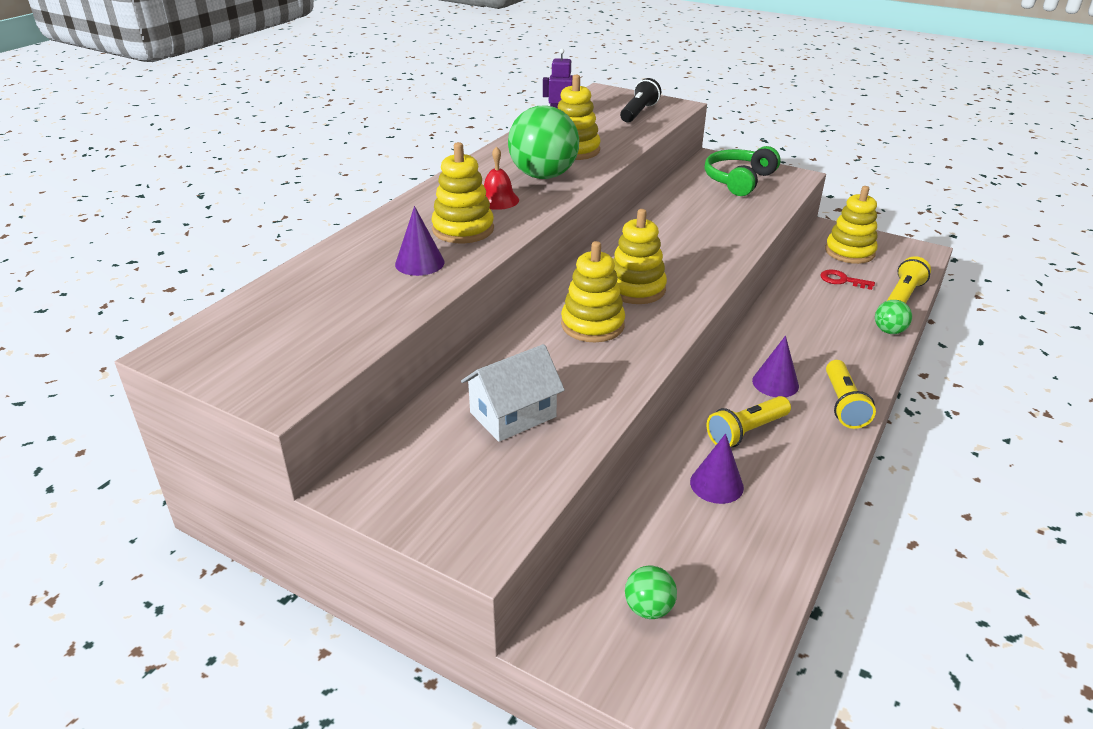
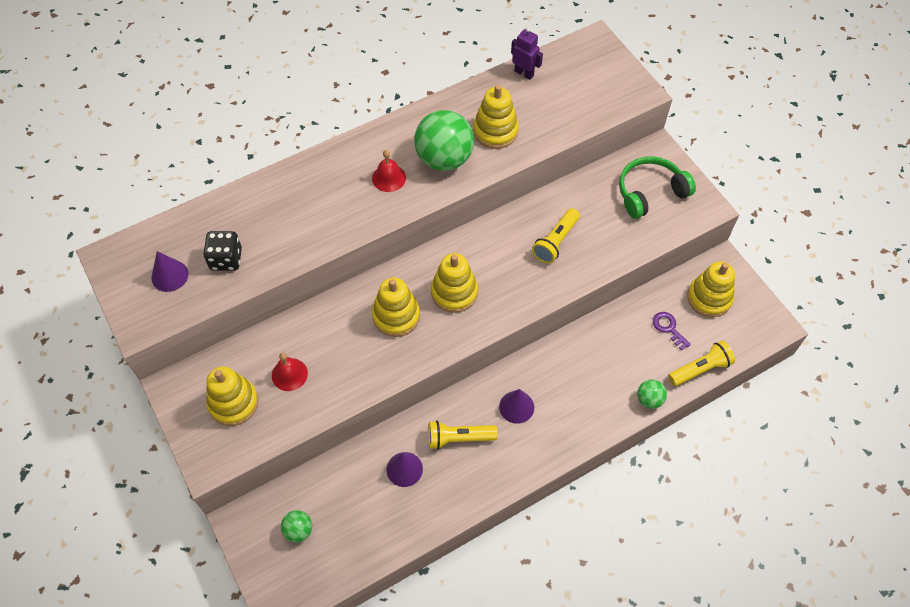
camera: 30 degrees right, 25 degrees up
purple cone [395,206,445,276] -> purple cone moved to [151,251,189,292]
yellow stacking toy [431,142,494,243] -> yellow stacking toy moved to [206,367,258,426]
white house [461,344,565,442] -> red bell [272,353,308,391]
black flashlight [620,78,661,123] -> none
red key [820,270,875,290] -> purple key [653,312,691,350]
yellow flashlight [826,360,876,429] -> yellow flashlight moved to [532,208,580,264]
none -> black dice [203,231,242,271]

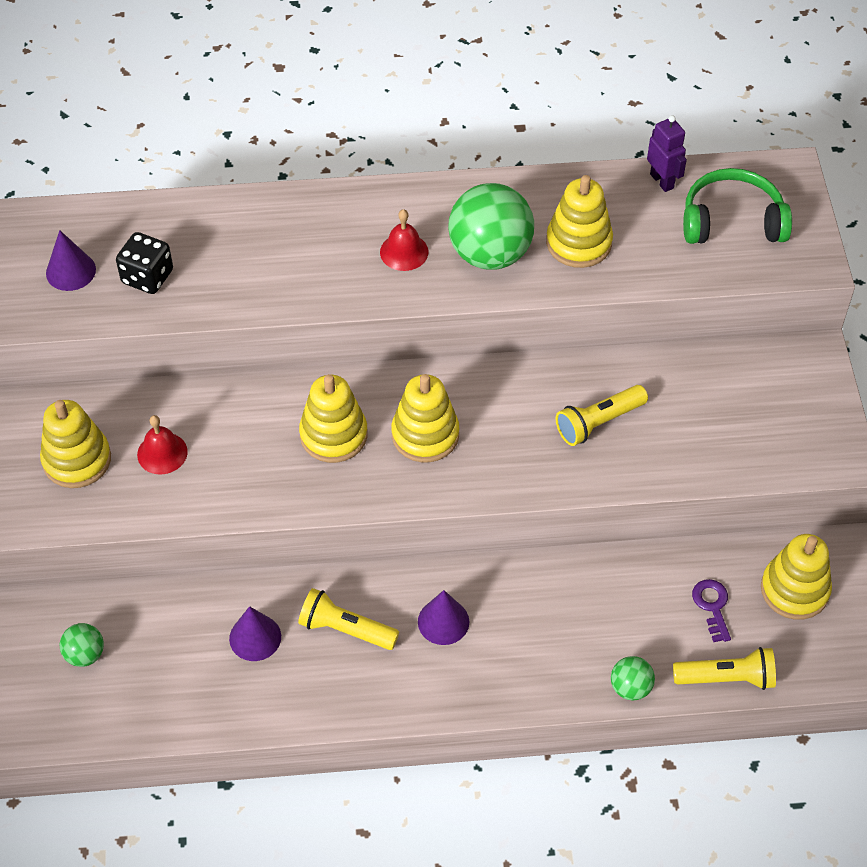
camera: 25 degrees right, 5 degrees down
green headphones [619,156,696,219] -> green headphones moved to [683,168,792,244]

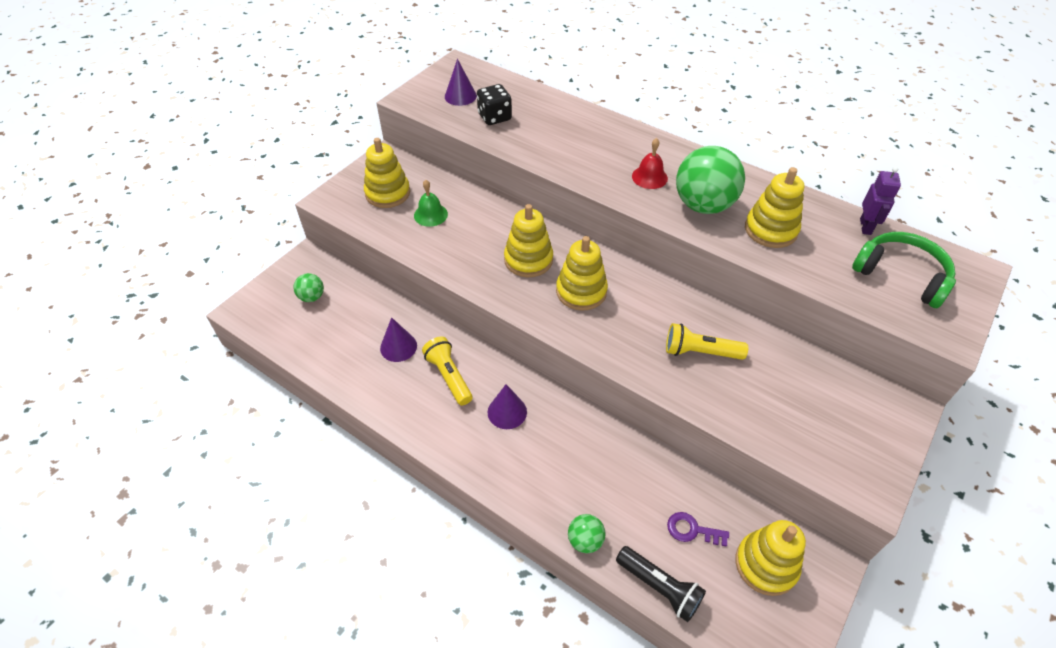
camera: 40 degrees right, 5 degrees down
red bell [137,415,188,475] -> green bell [414,180,448,227]
yellow flashlight [673,647,776,690] -> black flashlight [616,546,706,622]
purple key [692,579,731,642] -> purple key turned 105 degrees counterclockwise [667,512,729,547]

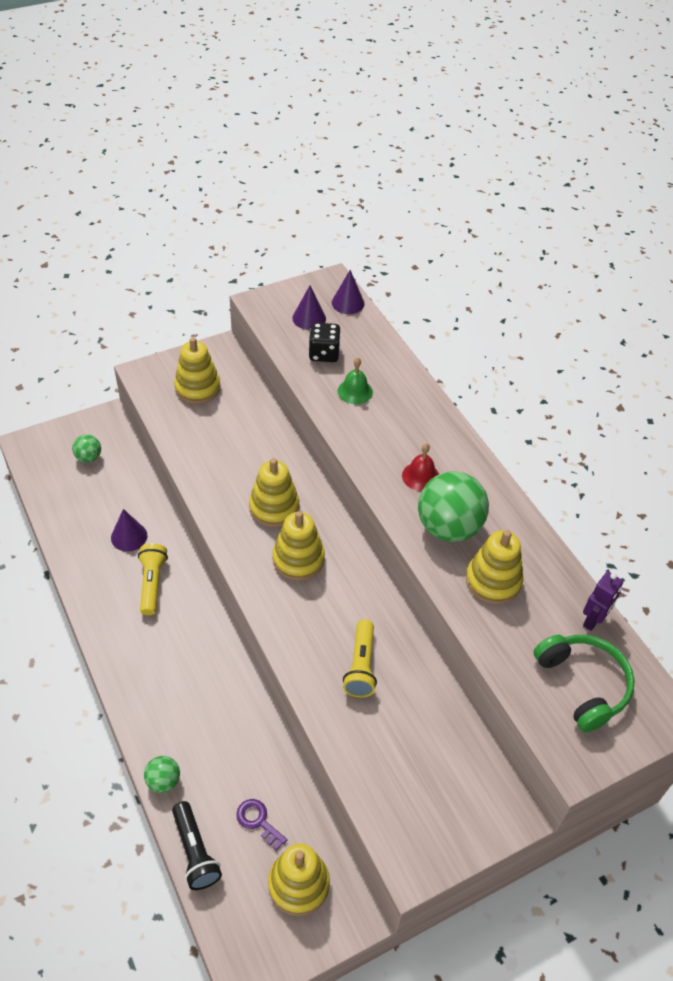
camera: 25 degrees right, 0 degrees up
green bell [414,180,448,227] -> green bell moved to [337,357,373,404]
purple cone [488,384,527,429] -> purple cone moved to [332,270,365,314]
yellow flashlight [666,323,748,360] -> yellow flashlight turned 120 degrees counterclockwise [343,619,377,697]

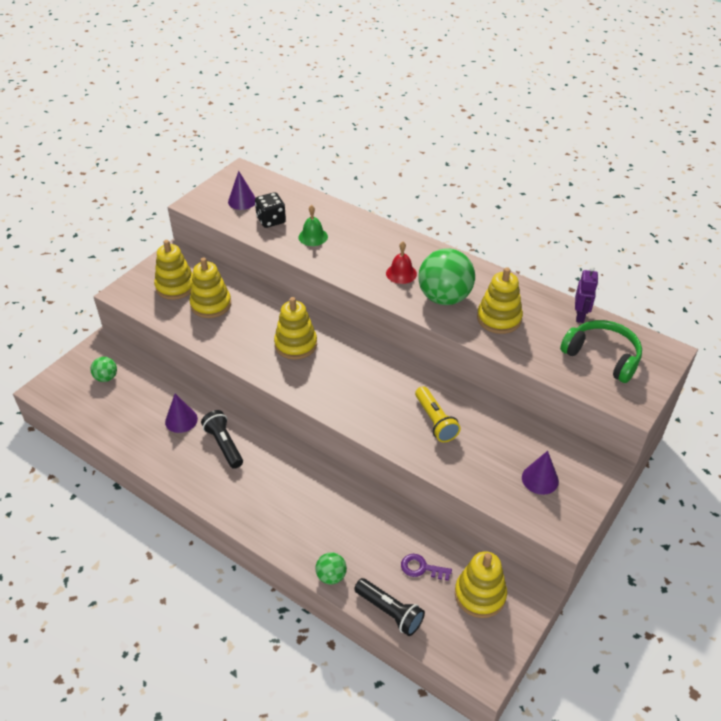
camera: 25 degrees left, 5 degrees down
yellow flashlight [138,543,168,615] -> black flashlight [201,410,243,469]
yellow stacking toy [272,511,325,581] -> yellow stacking toy moved to [189,257,231,318]
purple cone [332,270,365,314] -> purple cone moved to [522,451,559,495]

